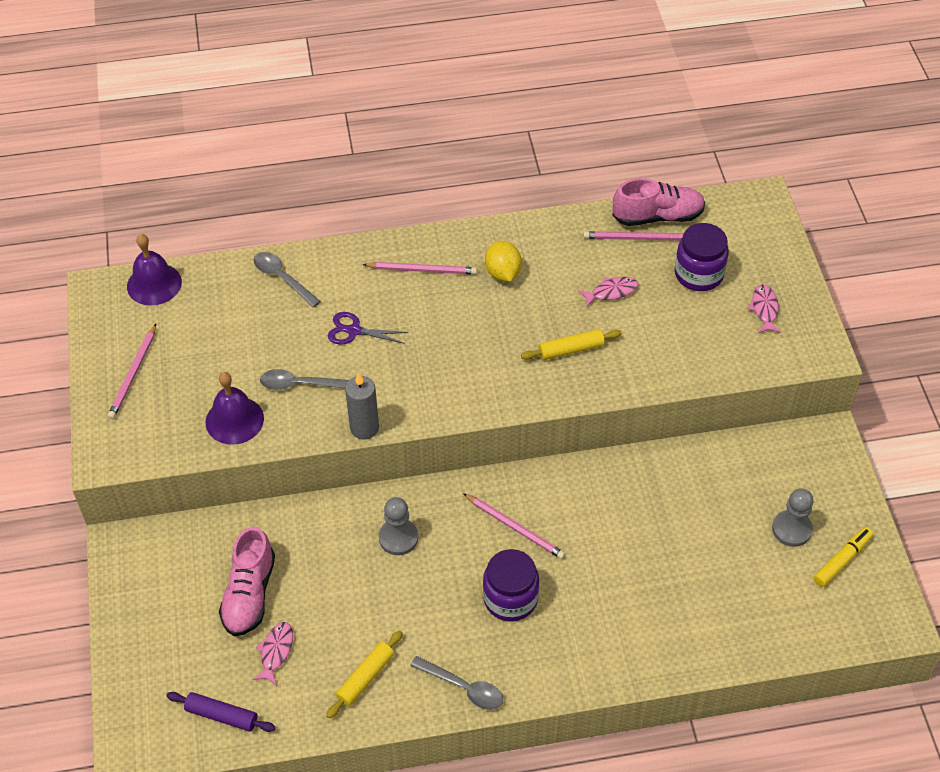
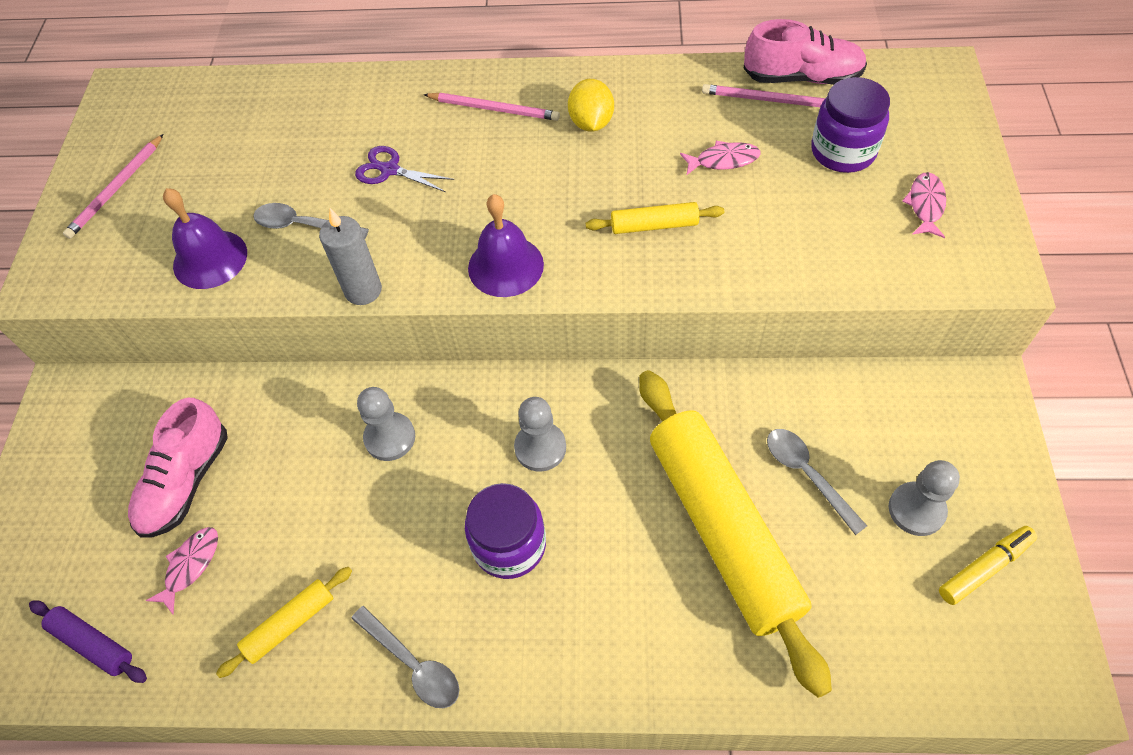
camera: 15 degrees right, 5 degrees up
purple bell [127,234,182,306] -> purple bell moved to [468,194,544,297]
grey spoon [254,252,321,308] -> grey spoon moved to [767,429,867,535]
pink pencil [463,493,565,559] -> grey pawn [514,397,566,472]
none -> yellow rolling pin [639,370,832,698]

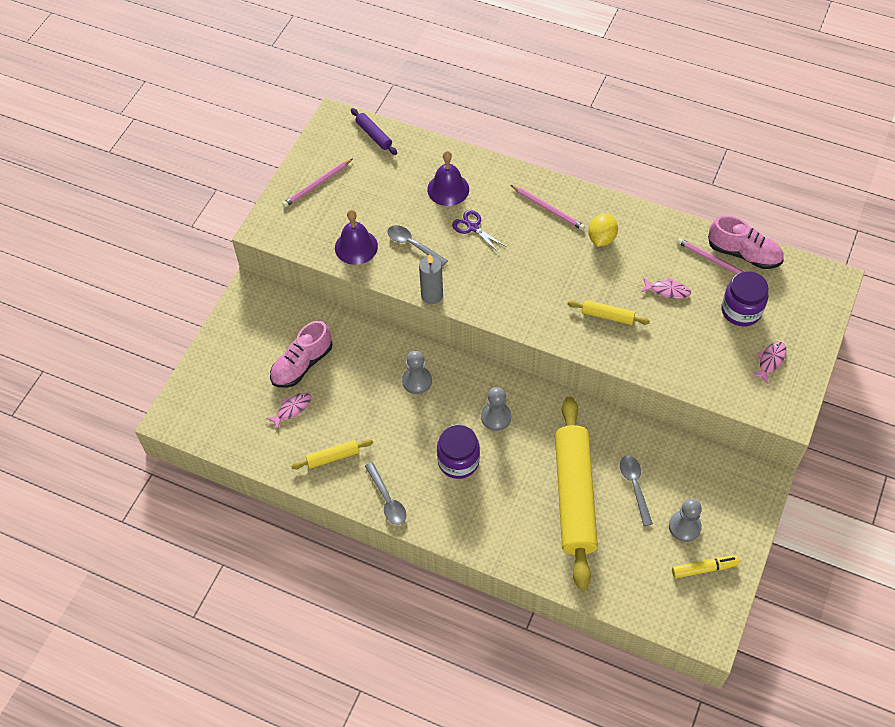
camera: 20 degrees right, 0 degrees up
purple rolling pin [29,600,147,683] -> purple rolling pin moved to [351,108,397,155]
purple bell [468,194,544,297] -> purple bell moved to [427,151,469,206]

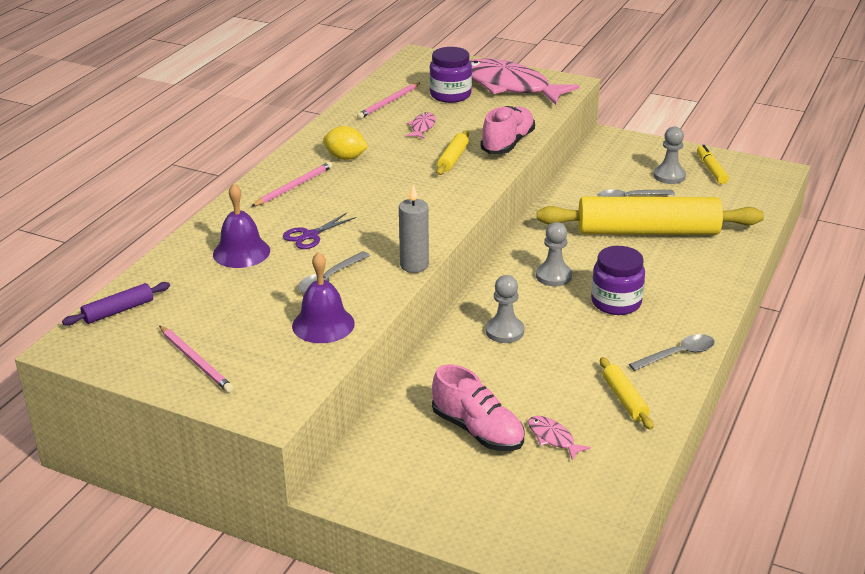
camera: 90 degrees left, 25 degrees down
pink shoe [708,216,784,269] -> pink shoe moved to [480,106,535,154]
pink fish [751,341,786,384] -> pink fish [469,58,580,105], size x2.49

